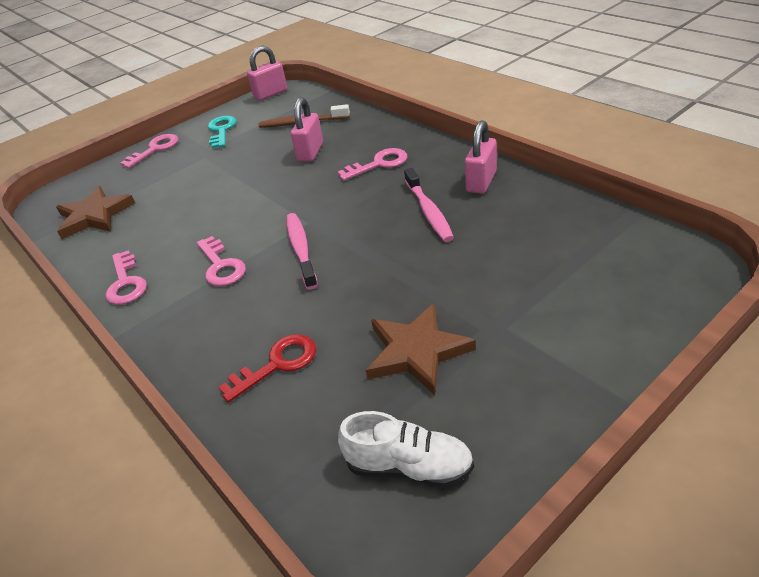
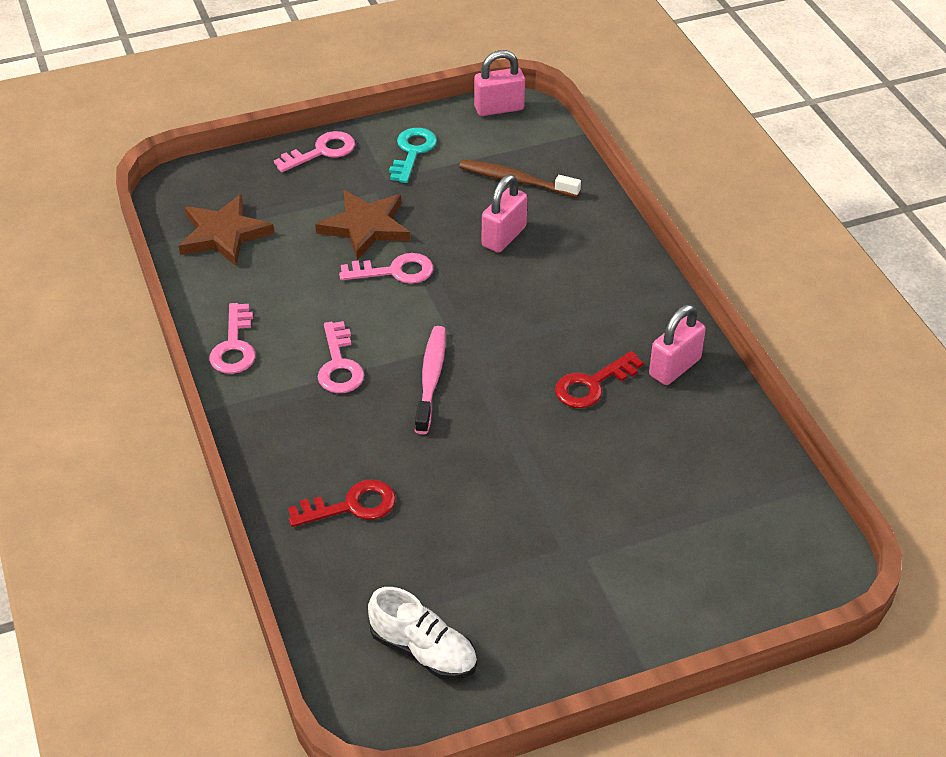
camera: 15 degrees right, 5 degrees up
pink key [338,148,407,181] -> pink key moved to [339,253,433,284]
brown star [366,303,476,395] -> brown star moved to [315,190,411,260]
pink toothbrush [404,168,454,242] -> red key [555,351,644,408]

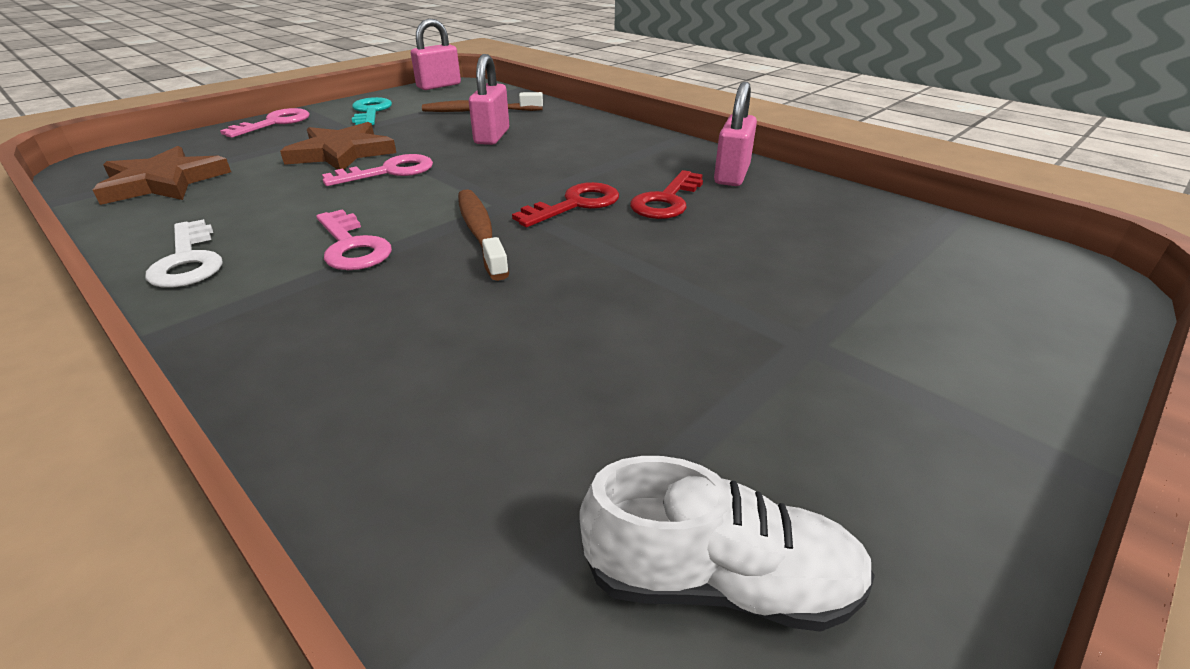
camera: 25 degrees left, 10 degrees down
pink key [209,303,256,374] -> white key [145,219,223,287]
red key [288,480,396,527] -> red key moved to [512,182,619,227]
pink toothbrush [415,326,446,434] -> brown toothbrush [458,189,509,281]

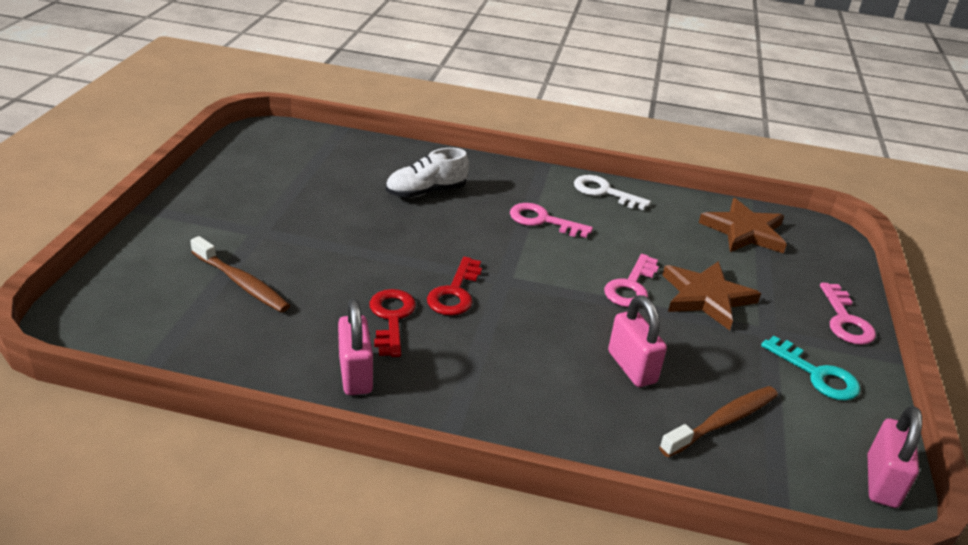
camera: 145 degrees right, 0 degrees up
brown toothbrush [458,189,509,281] -> brown toothbrush moved to [190,236,290,313]
white shoe [579,456,875,632] -> white shoe moved to [386,148,469,198]

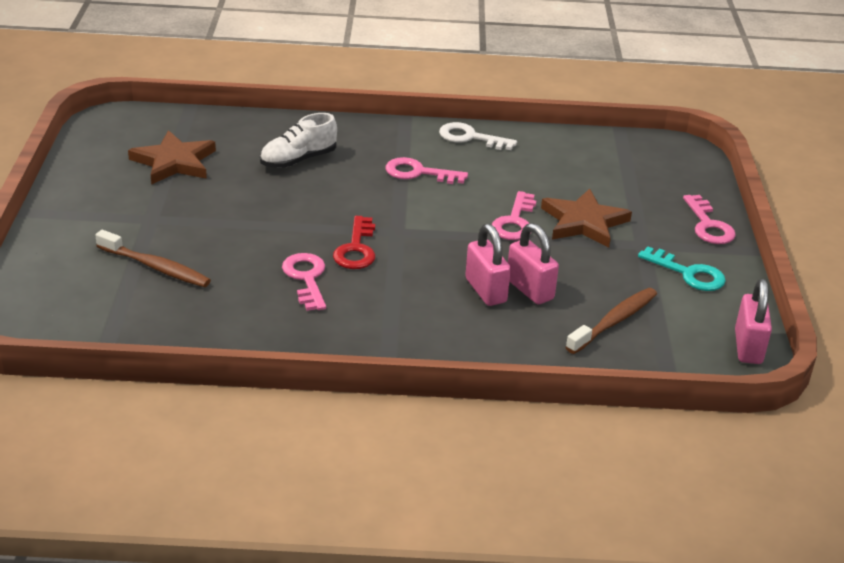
camera: 10 degrees left, 0 degrees up
pink padlock [338,299,373,395] -> pink padlock moved to [465,224,511,306]
red key [369,289,416,357] -> pink key [282,253,326,311]
brown star [699,198,787,253] -> brown star moved to [128,130,216,185]

